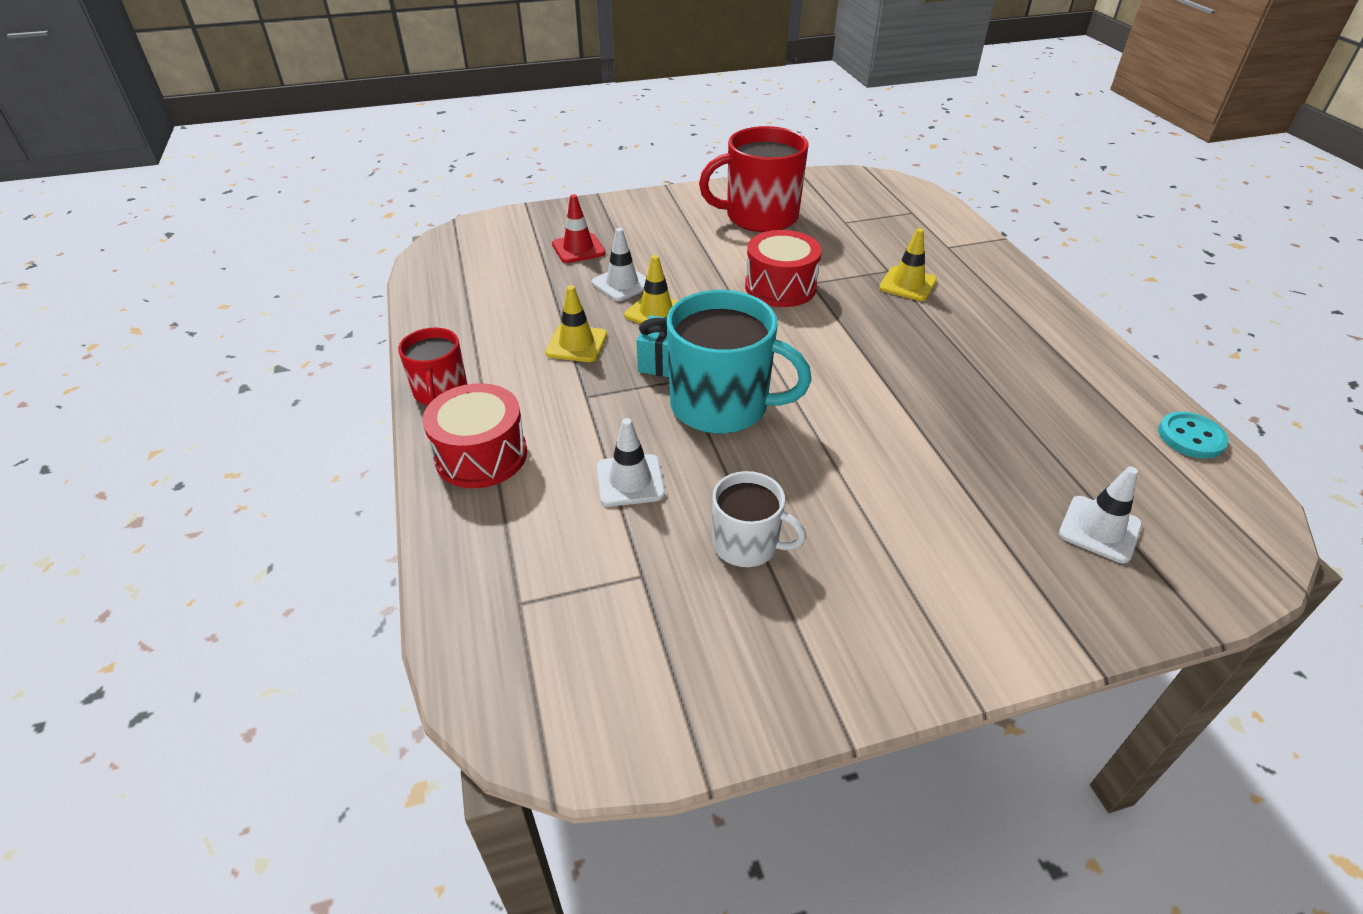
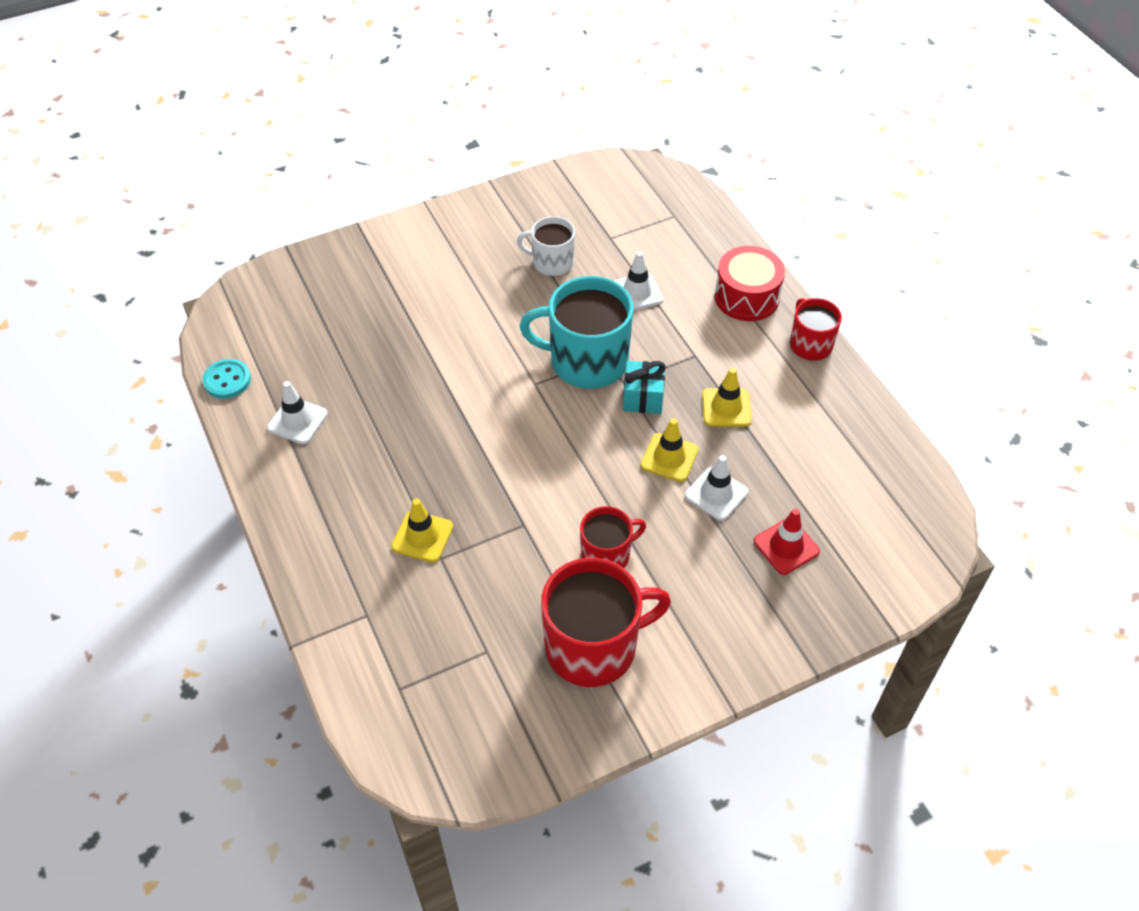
camera: 170 degrees right, 10 degrees up
red drum [745,230,822,307] -> none
white traffic cone [1059,466,1142,563] -> white traffic cone moved to [267,381,328,444]
none -> red mug [580,506,646,568]

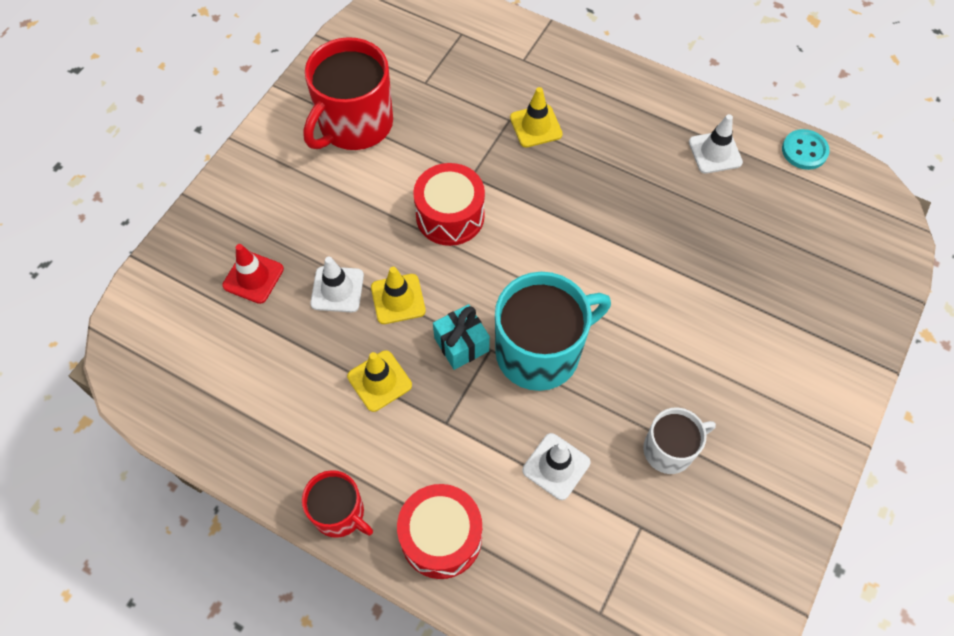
camera: 145 degrees right, 10 degrees up
red mug [580,506,646,568] -> none
none -> red drum [413,163,485,246]

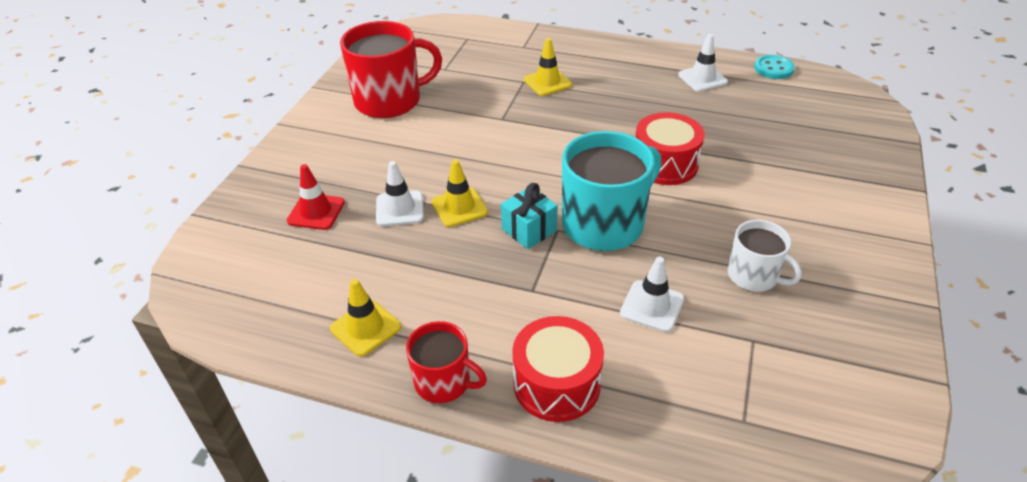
camera: 10 degrees left, 20 degrees down
red mug [303,37,393,150] -> red mug turned 135 degrees counterclockwise [340,21,442,118]
yellow traffic cone [347,350,412,412] -> yellow traffic cone moved to [330,279,401,357]
red drum [413,163,485,246] -> red drum moved to [635,112,705,185]
white mug [643,407,716,474] -> white mug turned 75 degrees clockwise [728,220,802,292]

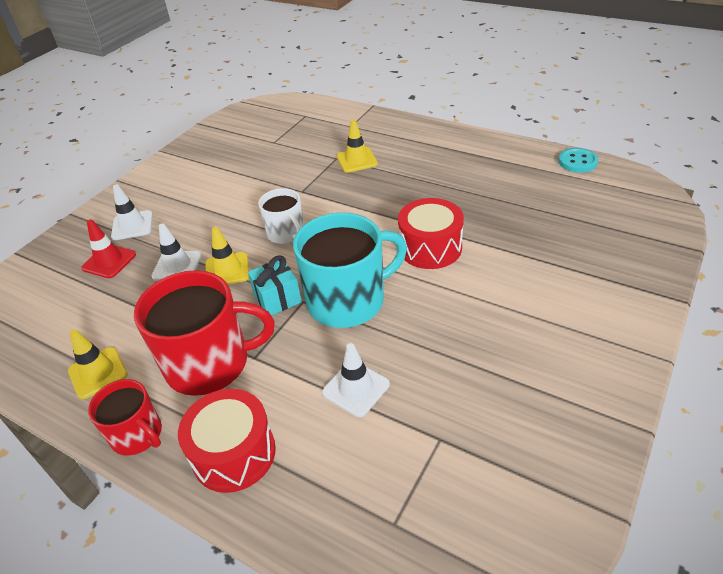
camera: 15 degrees right, 0 degrees up
red mug [340,21,442,118] -> red mug moved to [134,270,274,396]
white traffic cone [678,34,728,92] -> white traffic cone moved to [111,184,153,240]
white mug [728,220,802,292] -> white mug moved to [258,188,304,244]

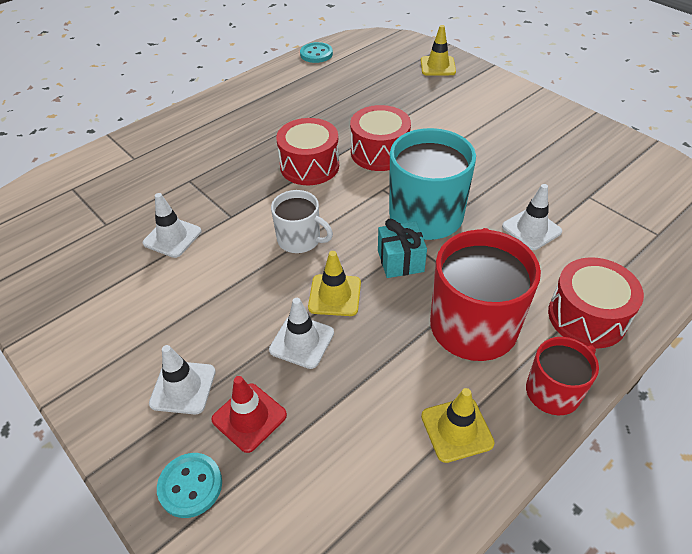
camera: 75 degrees left, 5 degrees up
white mug [258,188,304,244] -> white mug turned 45 degrees clockwise [271,190,333,253]
yellow traffic cone [337,120,378,173] -> yellow traffic cone moved to [421,25,456,76]
none -> white traffic cone [143,193,201,258]
none -> turquoise button [157,453,222,518]
none -> red drum [276,118,339,185]

